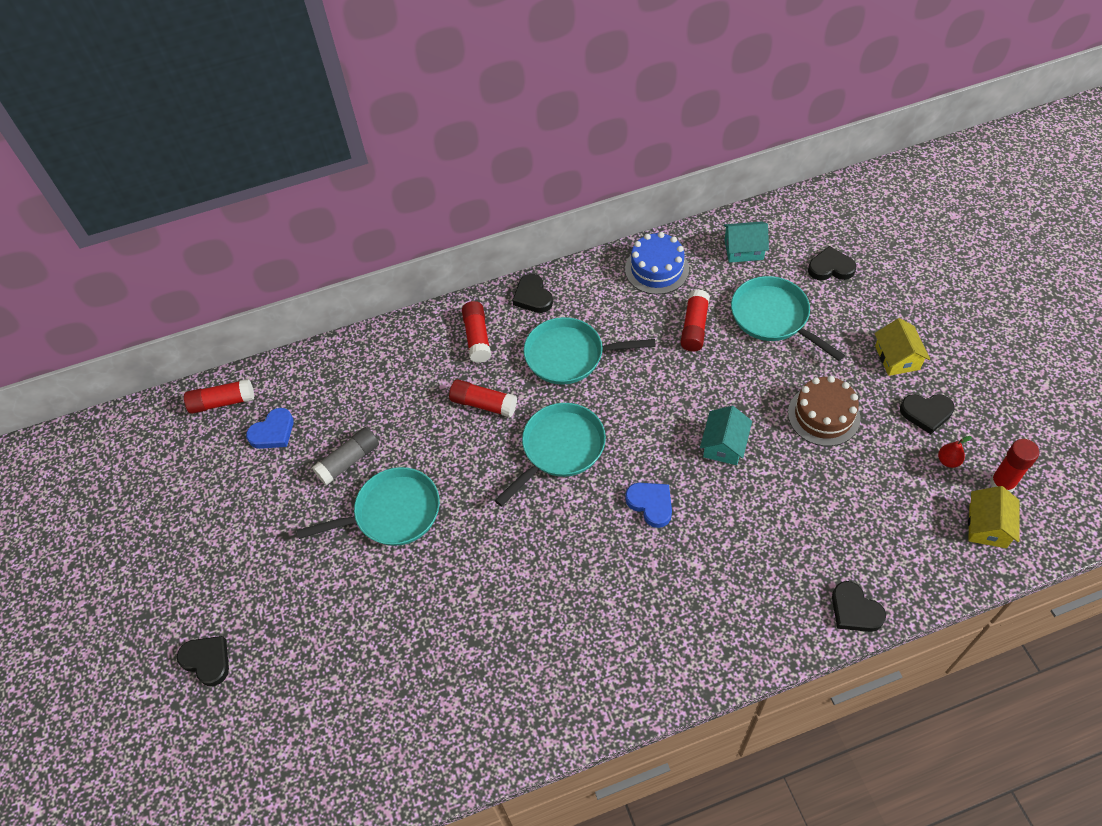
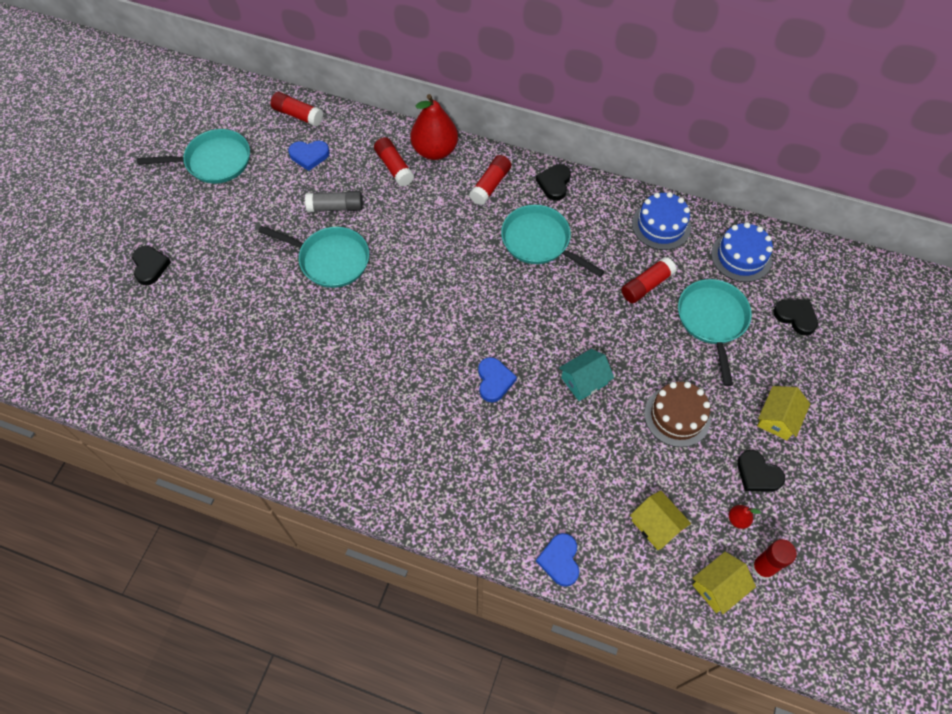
camera: 35 degrees right, 5 degrees up
red glue stick [449,379,517,418] -> red glue stick moved to [374,137,414,187]
turquoise pan [495,403,606,507] -> turquoise pan moved to [137,129,250,184]
turquoise house [723,221,769,263] -> blue cake [711,222,773,282]
black heart [832,581,886,632] -> blue heart [536,533,579,587]
none -> red pear [410,94,458,160]
none -> yellow house [630,490,691,550]

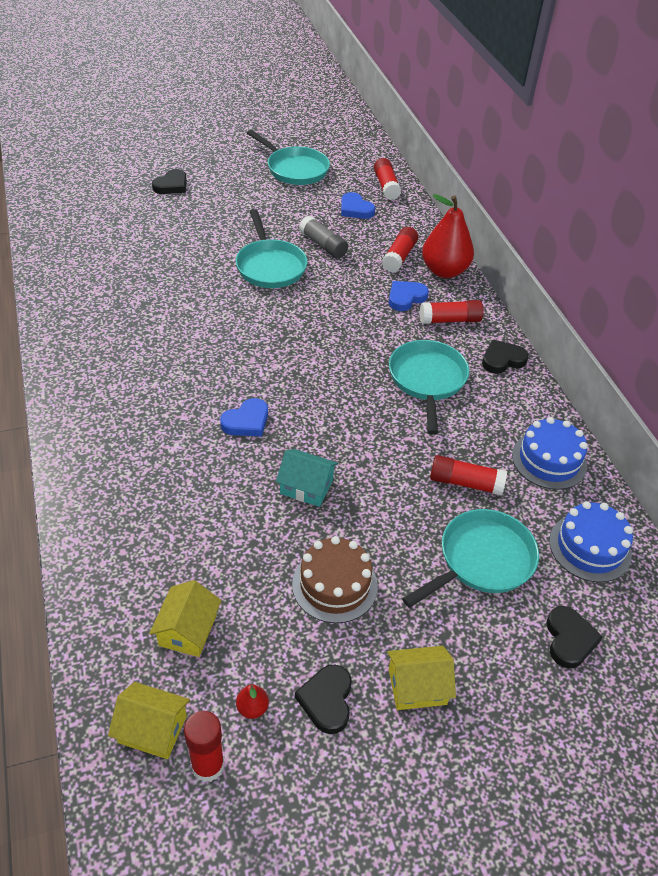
camera: 50 degrees right, 15 degrees down
blue heart [536,533,579,587] -> blue heart moved to [389,281,429,311]

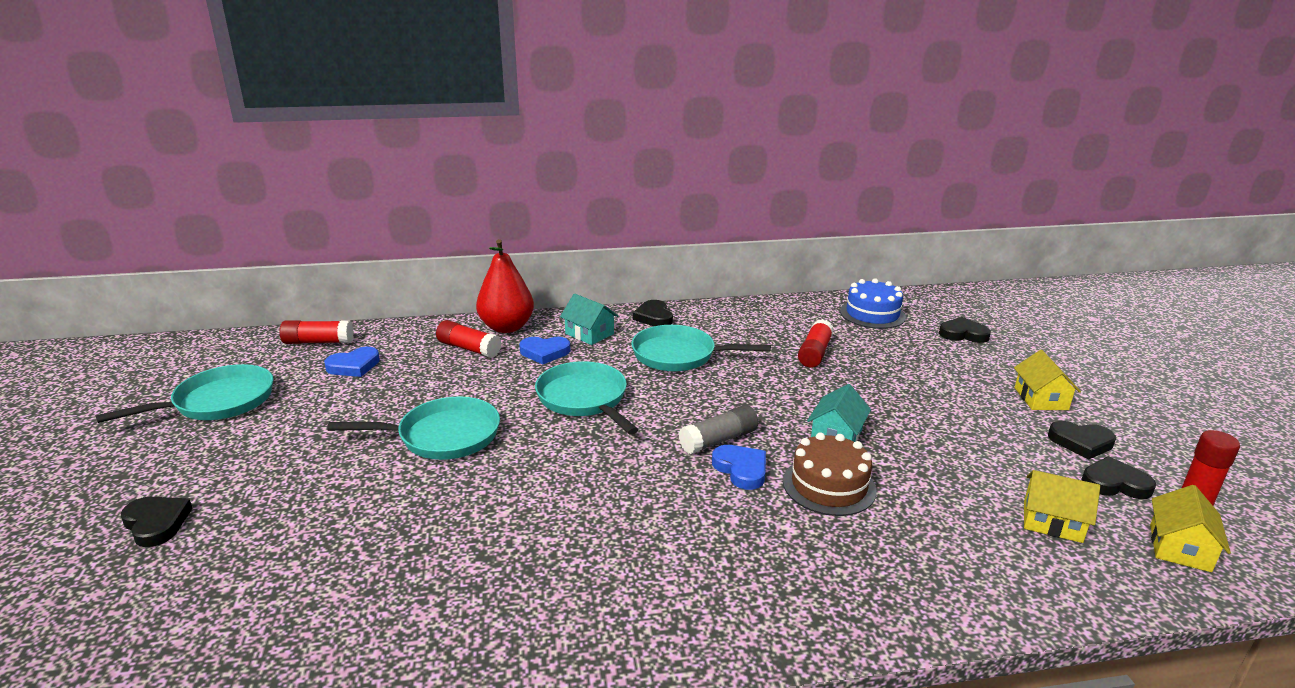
camera: 80 degrees left, 20 degrees down
red pear [236,684,269,719] -> black heart [1081,456,1156,499]
brown cake [292,536,378,623] -> brown cake moved to [783,432,876,516]
grey glue stick [299,216,348,259] -> grey glue stick moved to [679,405,758,454]
blue heart [389,281,429,311] -> blue heart turned 60 degrees counterclockwise [519,337,571,365]
turquoise pan [402,509,539,608] -> turquoise pan moved to [535,361,639,435]
red glue stick [420,300,484,324] -> turquoise house [560,294,618,345]
blue cake [512,417,588,490] -> none

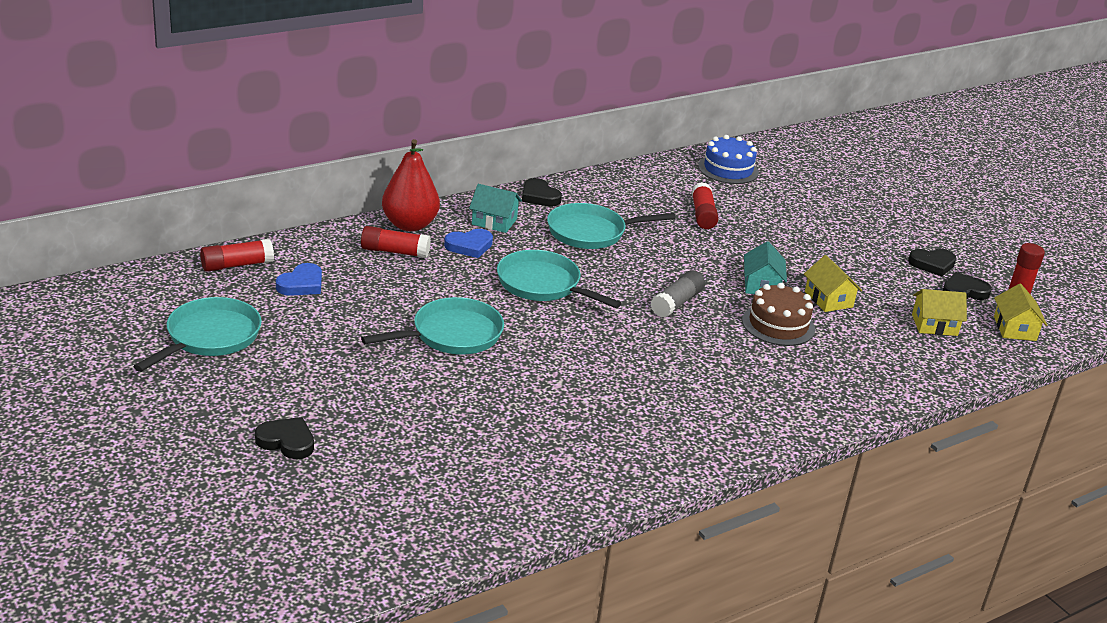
camera: 25 degrees left, 5 degrees up
blue heart [712,445,766,490] -> none
black heart [939,317,991,343] -> none
yellow house [1014,350,1081,410] -> yellow house moved to [804,255,862,312]

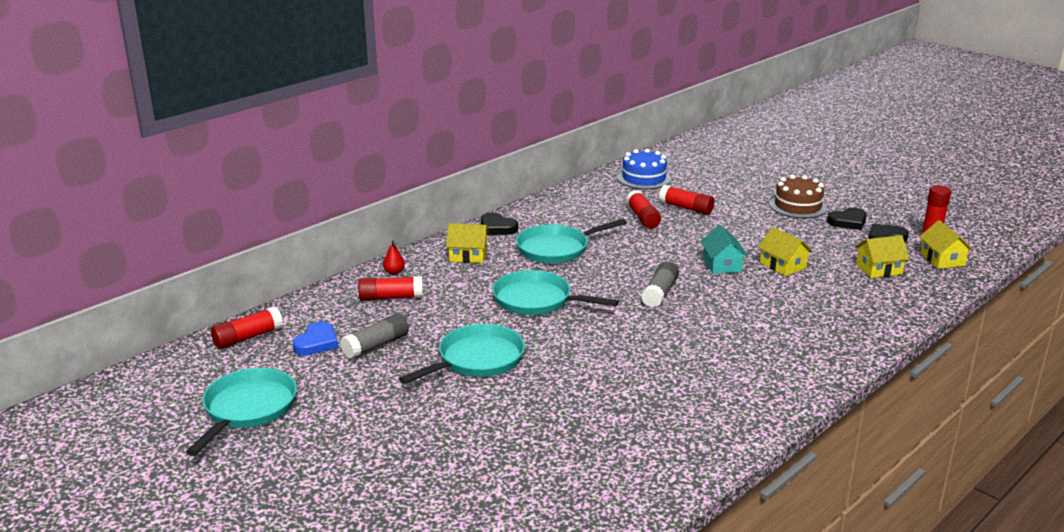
camera: 10 degrees left, 5 degrees down
black heart [255,417,314,459] -> none
red pear [382,139,440,231] -> red pear [383,240,405,275], size x0.40
blue heart [444,229,493,258] -> none
turquoise house [469,184,522,233] -> yellow house [446,223,489,263]
brown cake [742,283,815,346] -> brown cake moved to [769,175,827,218]
none -> grey glue stick [340,313,409,359]
none -> red glue stick [659,185,714,215]

